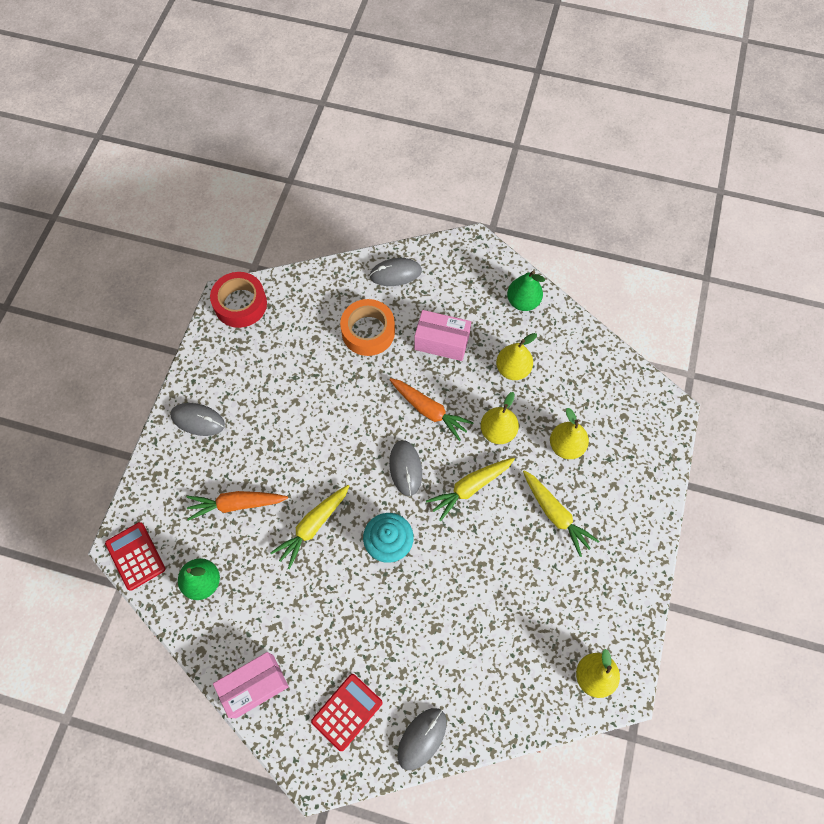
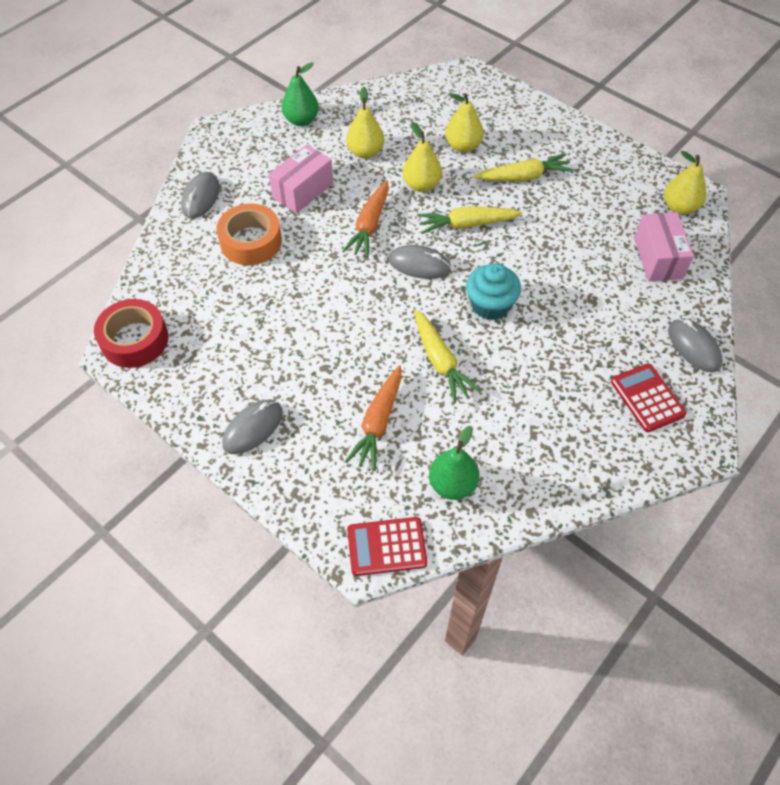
camera: 65 degrees left, 10 degrees down
pink box [213,652,289,718] -> pink box moved to [634,212,694,281]
orange carrot [389,378,474,441] -> orange carrot turned 135 degrees clockwise [343,180,389,258]
yellow carrot [426,458,515,521] -> yellow carrot turned 90 degrees clockwise [417,206,522,234]

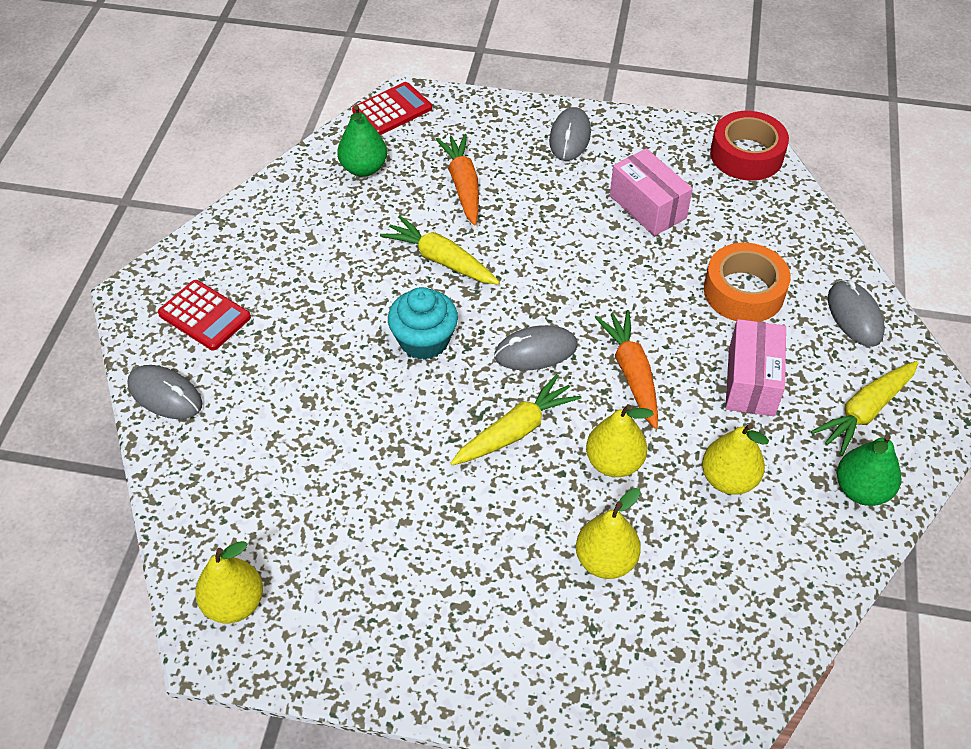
camera: 150 degrees right, 5 degrees down
yellow carrot [474,153,574,181] -> yellow carrot moved to [811,361,918,456]
pink box [634,212,694,281] -> pink box moved to [610,148,693,236]

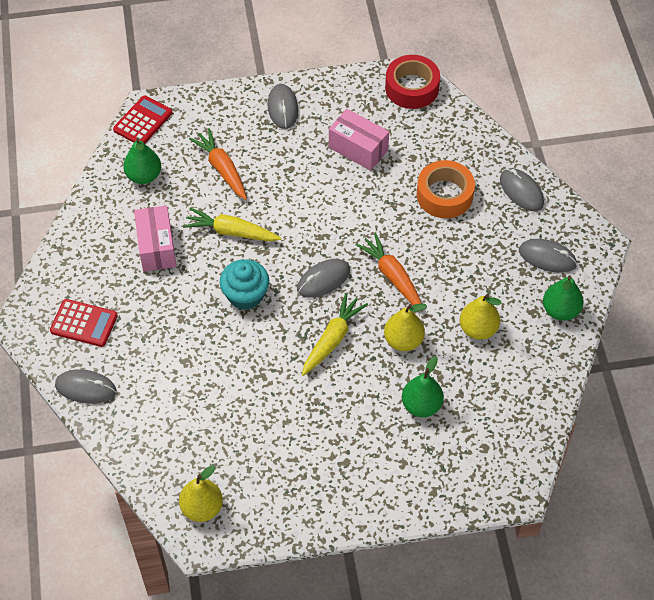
camera: 20 degrees left, 5 degrees up
yellow pear [576,488,641,579] -> green pear [402,356,444,417]
pink box [725,319,786,416] -> pink box moved to [134,205,176,272]
yellow carrot [811,361,918,456] -> grey mouse [519,239,577,273]

